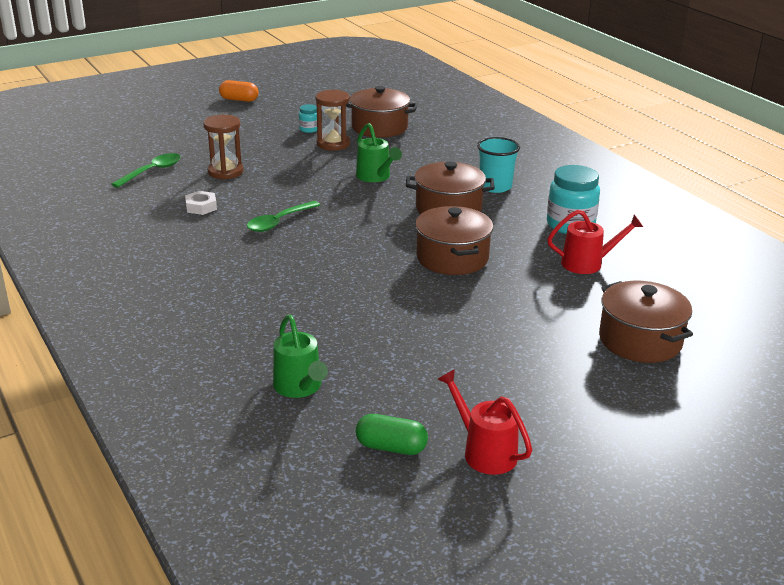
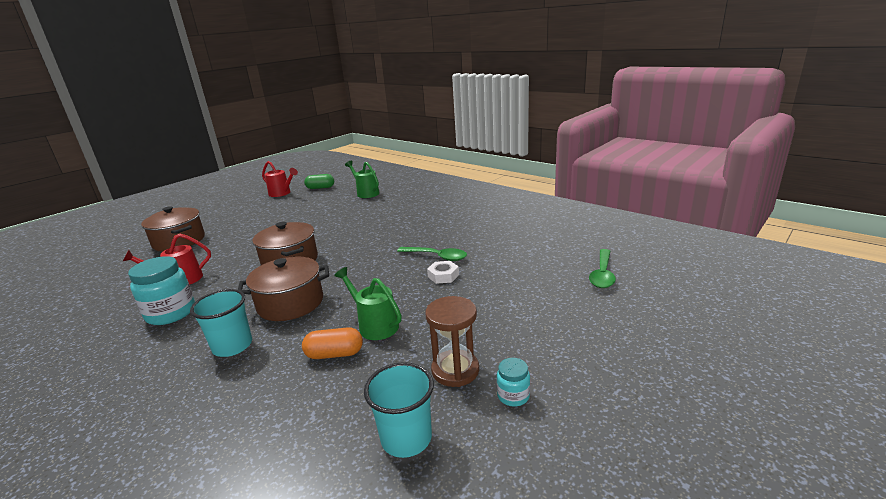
camera: 165 degrees right, 5 degrees down
white nut [185,191,217,215] -> white nut moved to [427,261,459,284]
brown hourglass [203,115,244,180] -> none
orange capsule [219,80,259,102] -> orange capsule moved to [302,327,363,359]
green spoon [247,201,320,232] -> green spoon turned 90 degrees clockwise [397,247,467,261]
brown pot [346,86,418,138] -> turquoise cup [364,362,434,458]

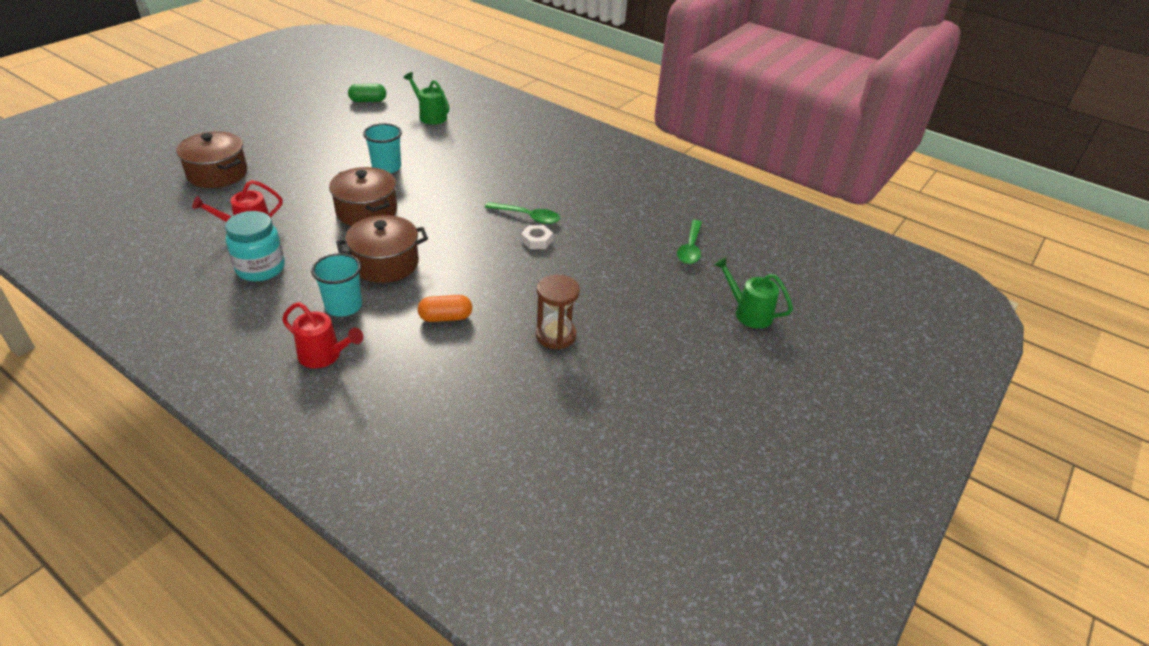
camera: 10 degrees left, 15 degrees up
red watering can [262,161,298,197] -> red watering can moved to [282,302,363,368]
green watering can [334,267,402,340] -> green watering can moved to [714,257,793,328]
turquoise cup [364,362,434,458] -> turquoise cup moved to [363,123,402,173]
turquoise jar [497,358,530,407] -> none

